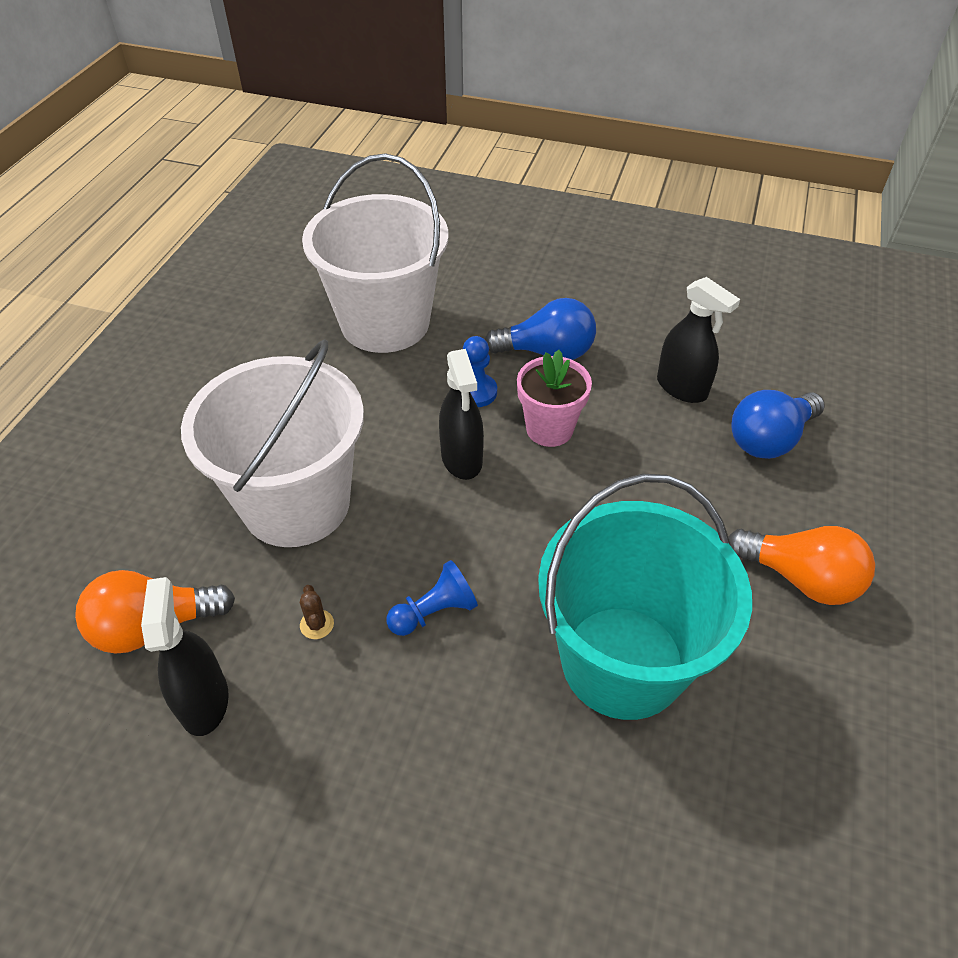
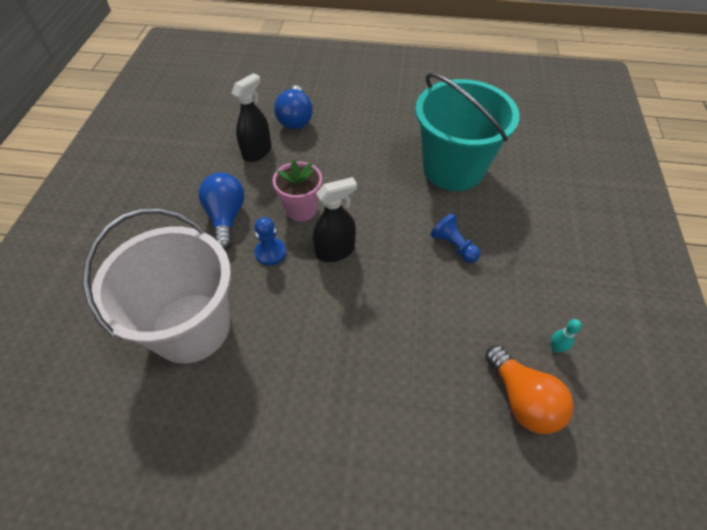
camera: 100 degrees left, 5 degrees up
black spray bottle [141,577,229,736] -> turquoise bowling pin [551,319,582,353]
white bucket [181,339,364,547] -> none
brown cactus [300,585,334,639] -> none
orange light bulb [728,526,875,605] -> none
blue light bulb [731,390,825,459] -> blue light bulb turned 45 degrees clockwise [274,85,313,129]

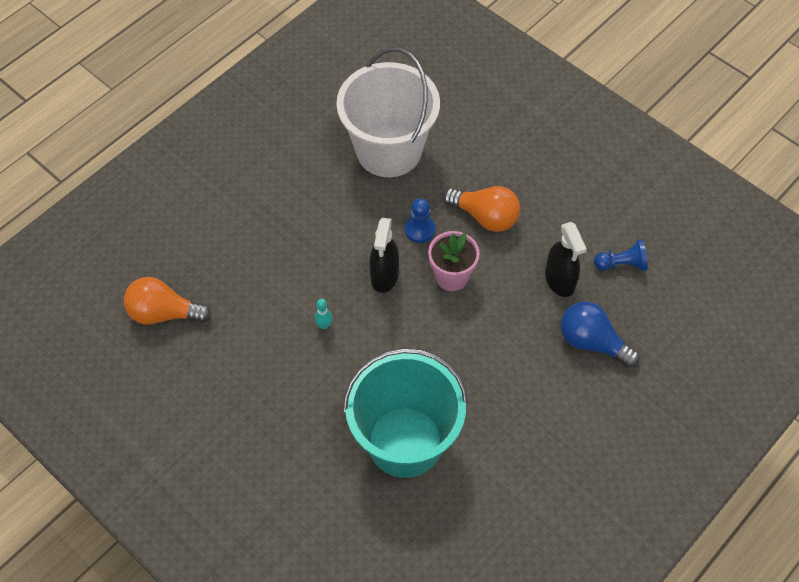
camera: 125 degrees right, 5 degrees up
blue light bulb [199,173,245,250] -> orange light bulb [443,186,520,232]
blue pawn [430,213,480,263] -> blue pawn moved to [594,239,648,271]
turquoise bowling pin [551,319,582,353] -> turquoise bowling pin moved to [314,299,333,329]

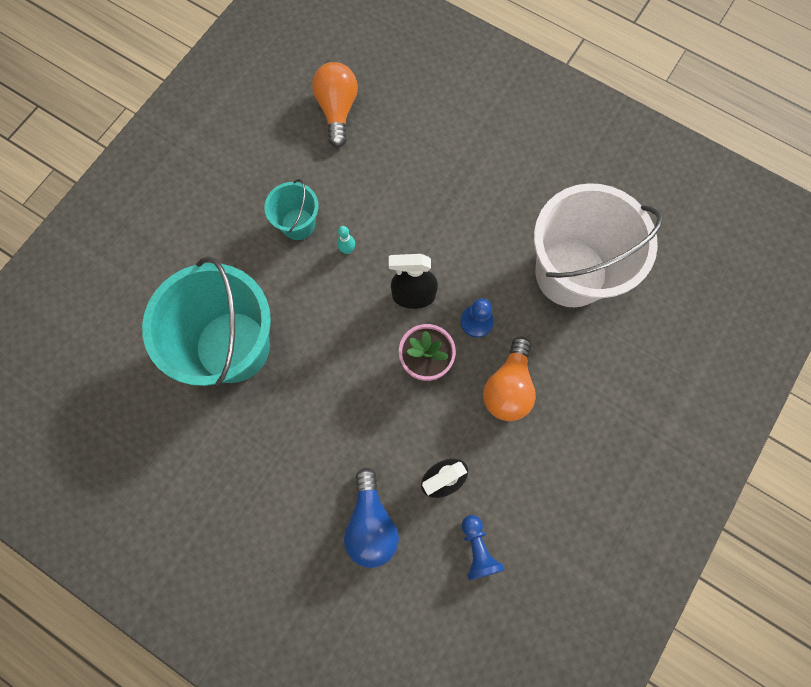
camera: 80 degrees right, 15 degrees up
blue light bulb [561,301,640,367] -> blue light bulb turned 150 degrees clockwise [344,468,399,568]
none -> turquoise bucket [265,179,319,240]

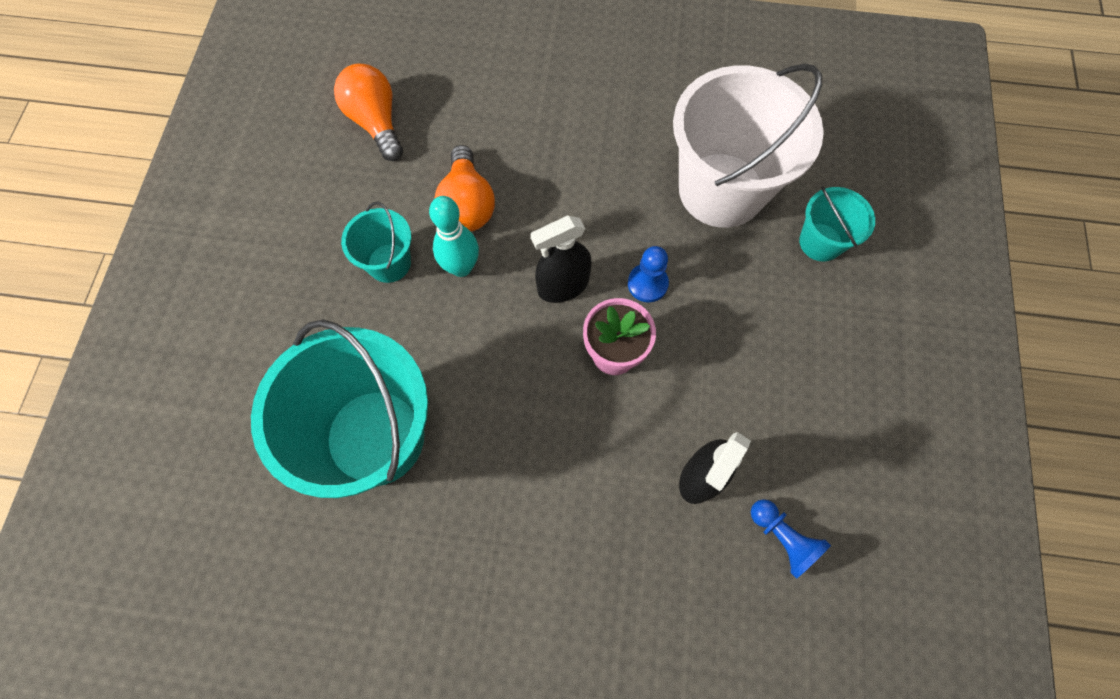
camera: 25 degrees left, 5 degrees down
turquoise bowling pin [337,226,355,254] -> turquoise bowling pin [429,196,479,277], size x1.91
blue light bulb [344,468,399,568] -> none
orange light bulb [483,337,536,421] -> orange light bulb moved to [434,145,495,232]
none -> turquoise bucket [799,186,875,262]

